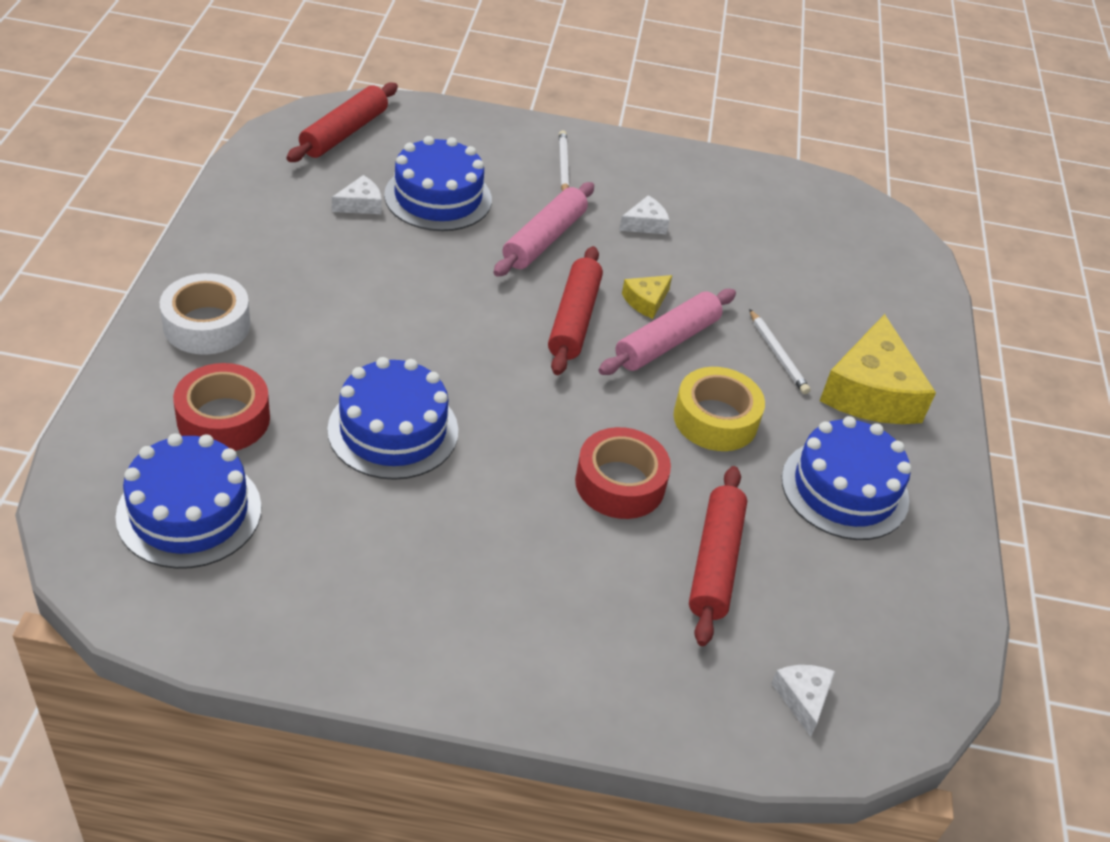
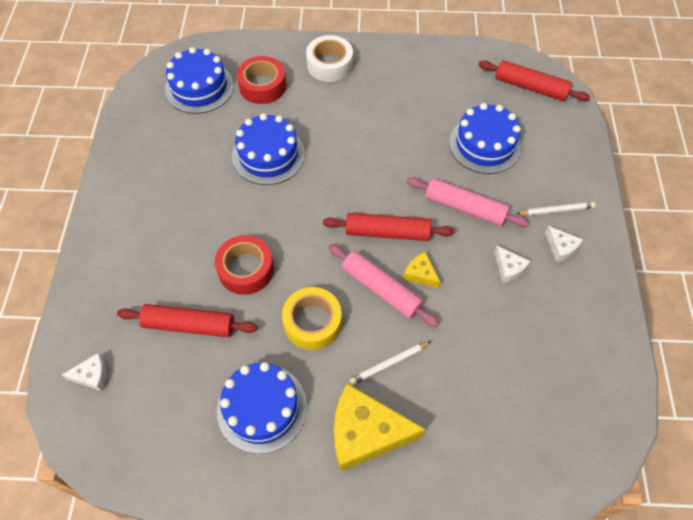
camera: 90 degrees right, 15 degrees up
white cheese [332,175,382,214] -> white cheese moved to [545,226,583,263]

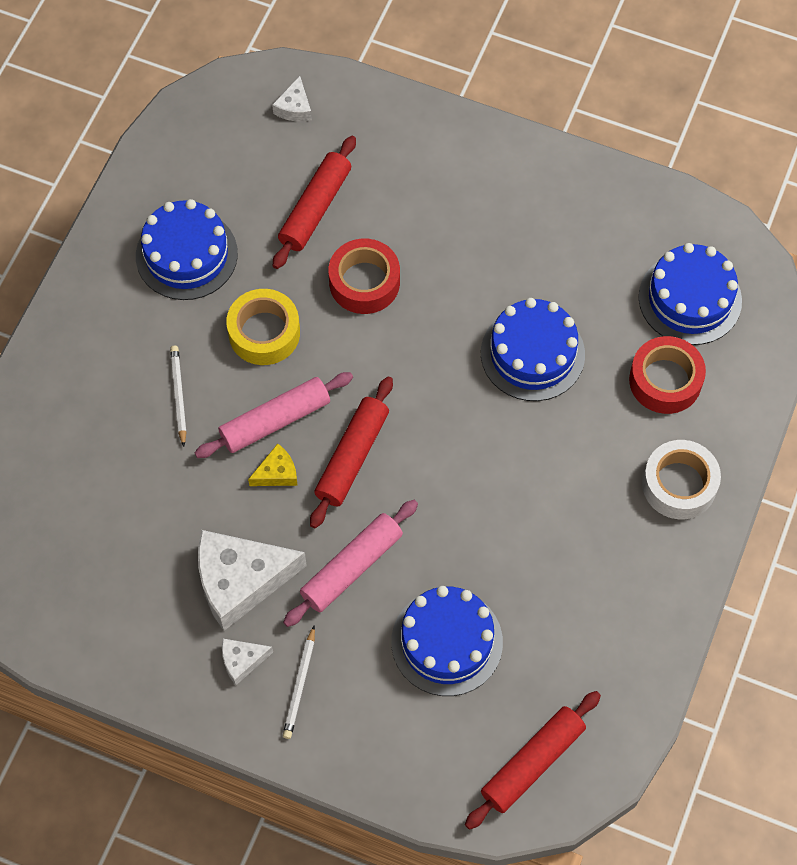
camera: 110 degrees right, 5 degrees up
yellow cheese [334,383,426,472] -> none
white cheese [494,246,530,283] -> white cheese [198,530,307,631], size x2.15

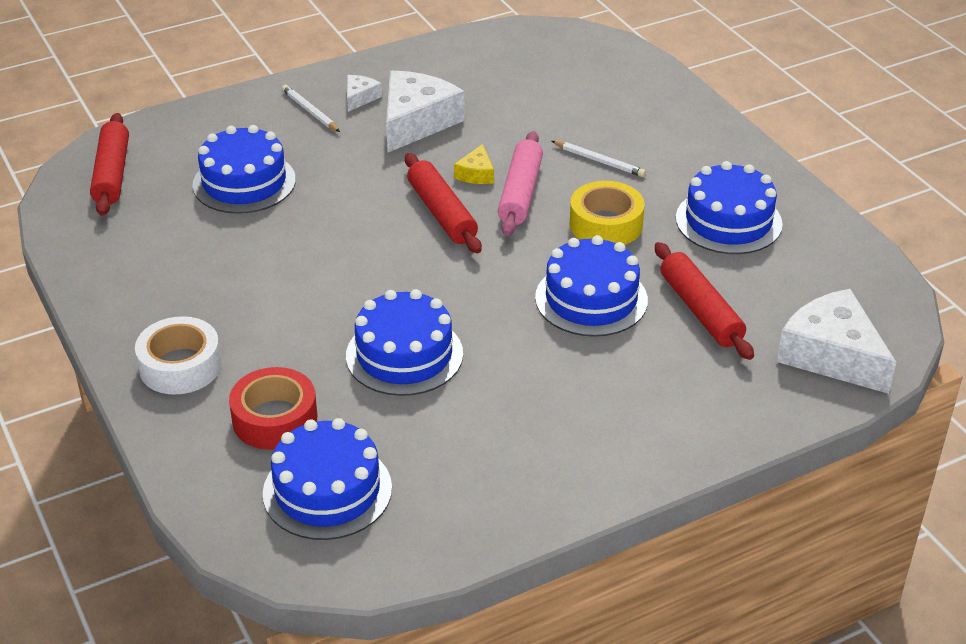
camera: 130 degrees right, 25 degrees down
white cheese [272,76,312,121] -> white cheese [777,289,896,394], size x2.15
pink rolling pin [283,500,418,627] -> none
red tape [329,239,400,314] -> blue cake [535,235,648,337]

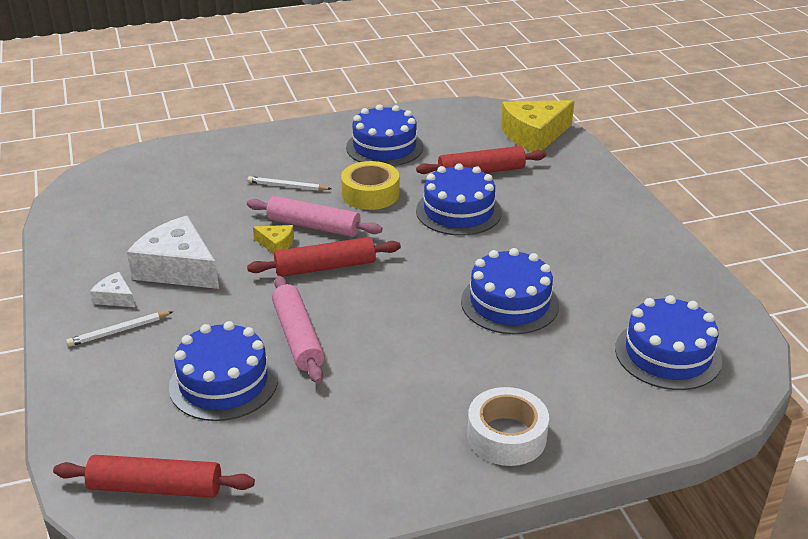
camera: 80 degrees left, 5 degrees down
red tape [229,367,317,450] -> none
white pencil [552,141,646,177] -> white pencil turned 120 degrees counterclockwise [247,176,331,191]
white cheese [777,289,896,394] -> yellow cheese [501,100,574,152]
none -> pink rolling pin [272,276,325,384]

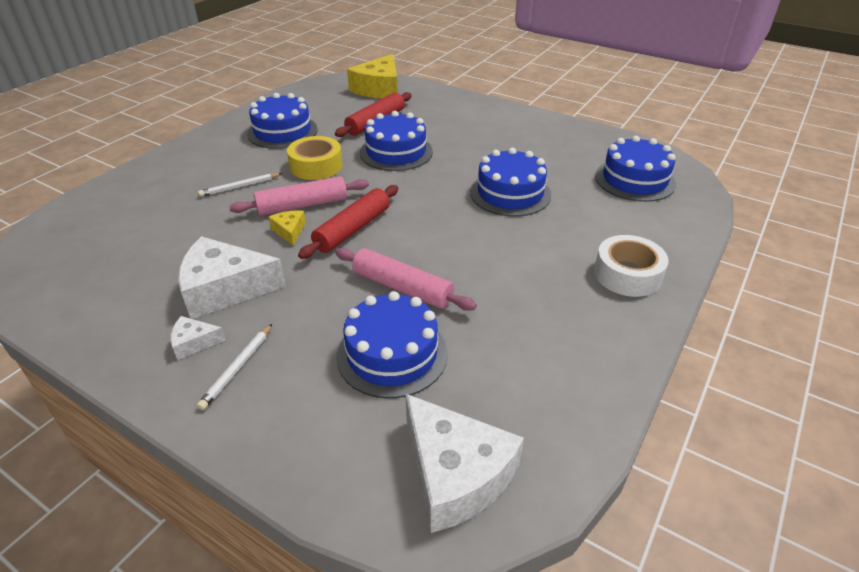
camera: 40 degrees left, 5 degrees up
red rolling pin [53,455,255,498] -> white cheese [406,394,524,533]
yellow cheese [253,225,294,254] -> yellow cheese turned 90 degrees counterclockwise [268,210,306,245]

